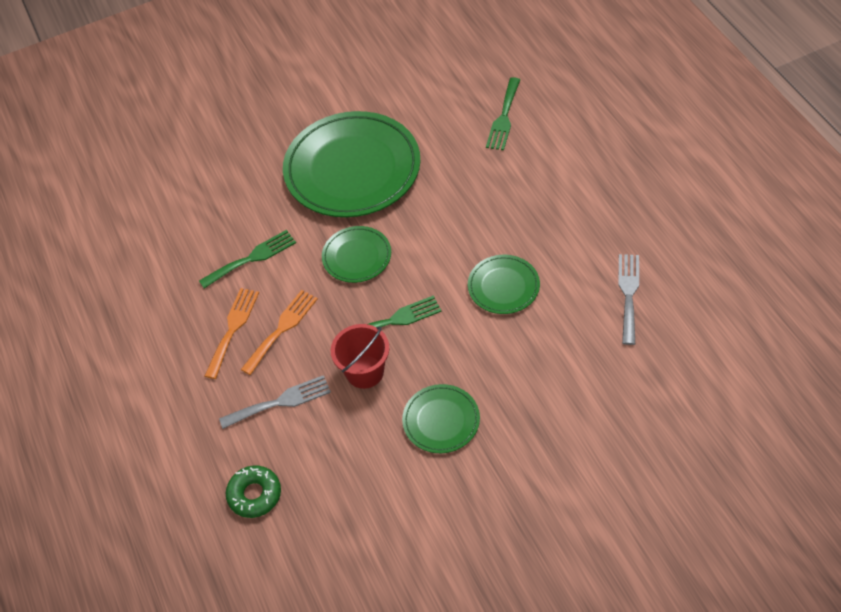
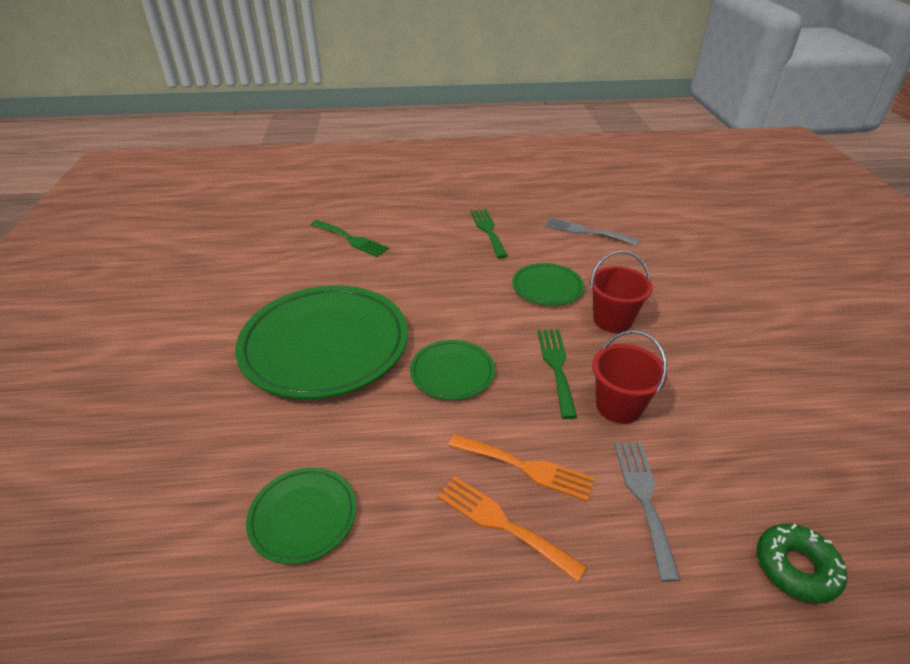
camera: 75 degrees left, 15 degrees down
green fork [199,230,296,289] -> green fork moved to [470,209,508,259]
orange fork [241,290,318,375] -> orange fork turned 150 degrees clockwise [448,434,594,502]
green plate [402,384,480,453] -> green plate moved to [246,467,357,564]
none -> red bucket [590,251,653,333]

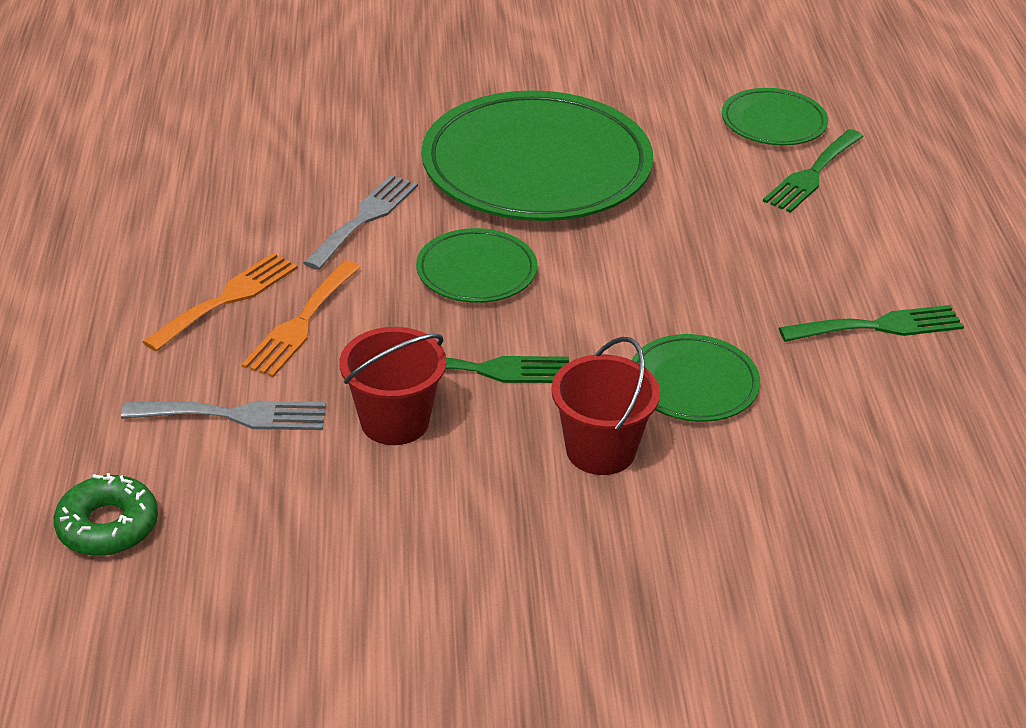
camera: 90 degrees right, 0 degrees up
green plate [246,467,357,564] -> green plate moved to [722,88,828,145]
grey fork [545,218,639,246] -> grey fork moved to [303,175,418,270]

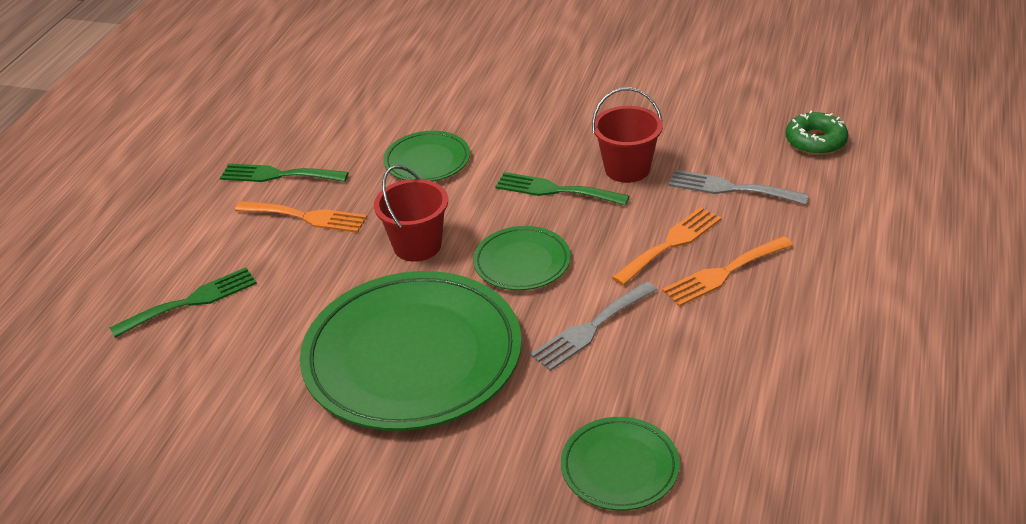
camera: 155 degrees left, 0 degrees up
red bucket [551,337,660,475] -> red bucket moved to [374,165,448,262]
green plate [722,88,828,145] -> green plate moved to [561,417,680,511]
none -> orange fork [235,201,367,233]

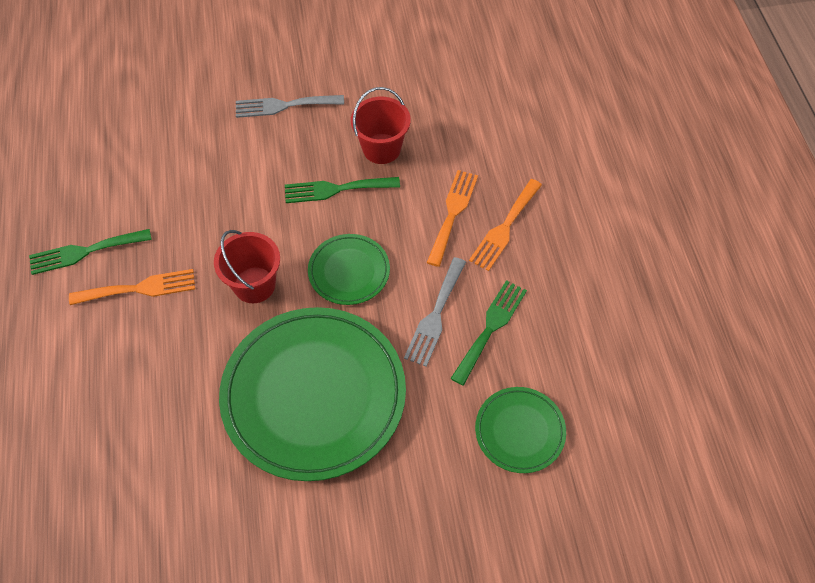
camera: 30 degrees left, 20 degrees up
green fork [110,268,257,338] -> green fork moved to [450,280,527,386]
green plate [383,131,470,182] -> none
grey fork [669,170,809,205] -> grey fork moved to [236,95,344,118]
green donut [785,110,848,155] -> none

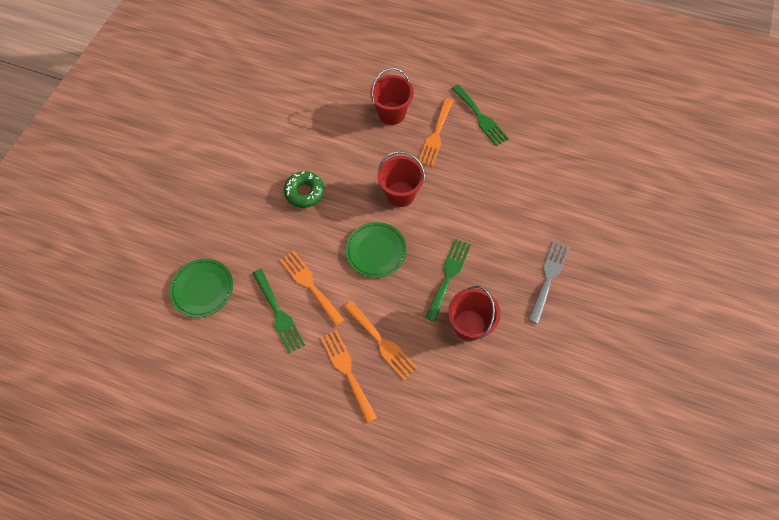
camera: 120 degrees right, 5 degrees up
green fork [29,229,152,275] -> green fork turned 135 degrees clockwise [452,84,509,146]
green plate [219,307,406,481] -> green donut [284,171,324,208]
grey fork [404,257,466,367] -> orange fork [280,251,344,326]
none -> red bucket [370,68,414,125]

